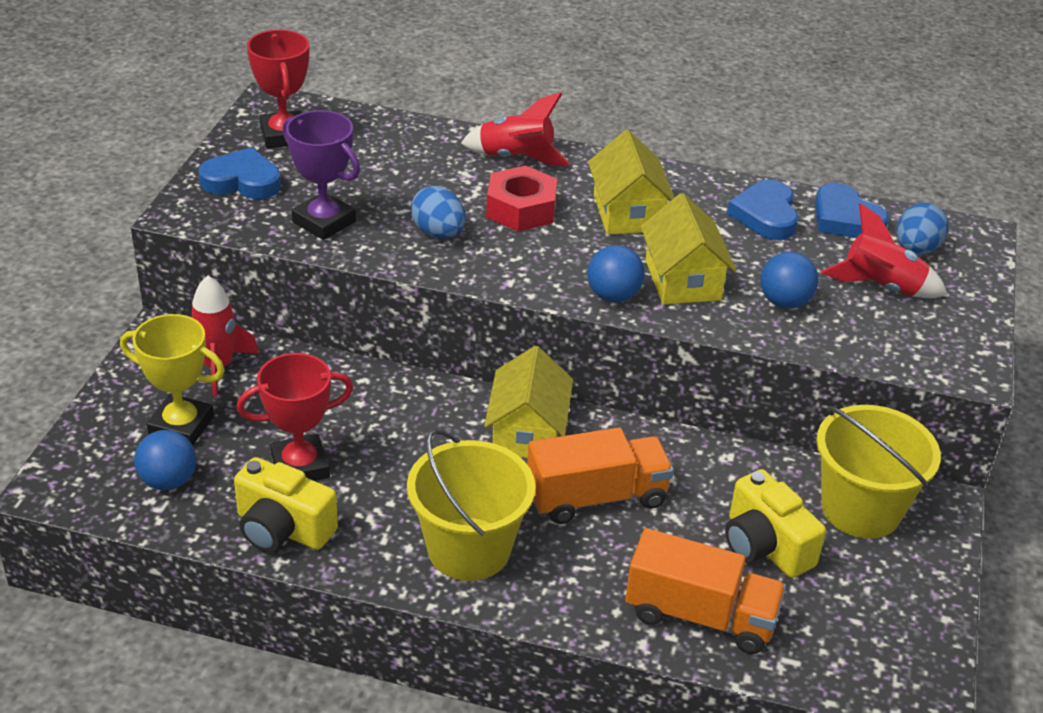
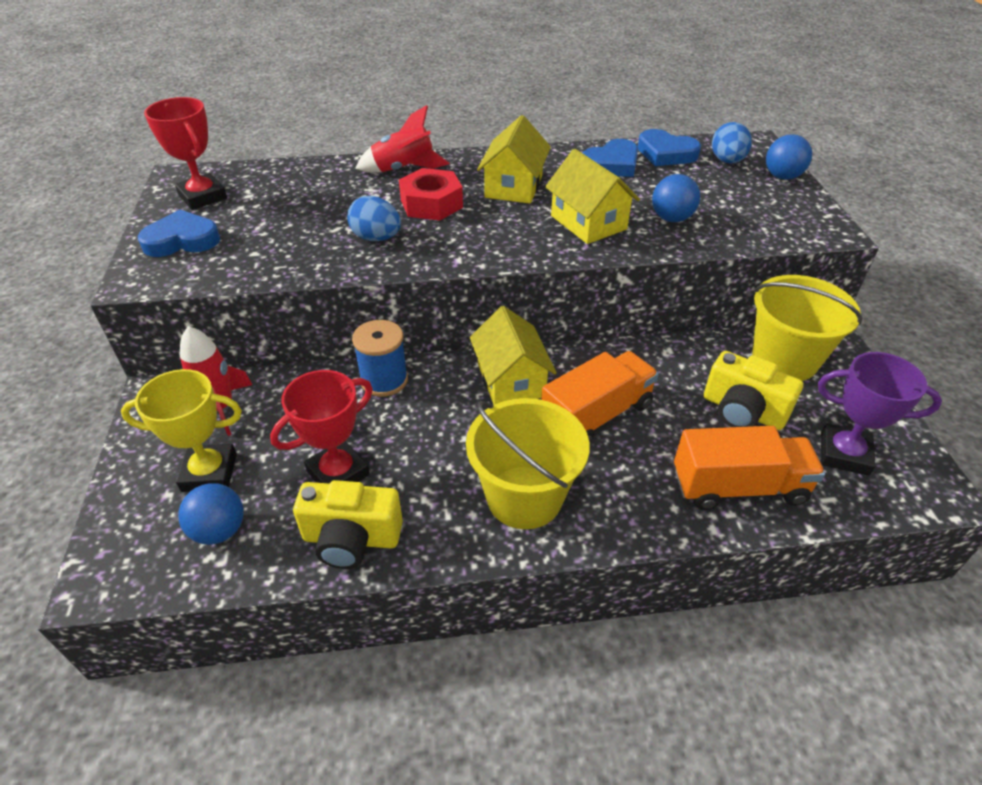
camera: 20 degrees left, 5 degrees up
purple trophy [282,110,360,240] -> purple trophy moved to [818,352,942,476]
blue ball [587,245,645,302] -> blue ball moved to [766,134,812,180]
yellow house [588,130,675,234] -> yellow house turned 45 degrees clockwise [477,115,551,204]
blue heart [727,180,798,240] -> blue heart turned 105 degrees counterclockwise [583,139,638,177]
red rocket [821,203,948,298] -> none
none -> blue spool [352,320,408,397]

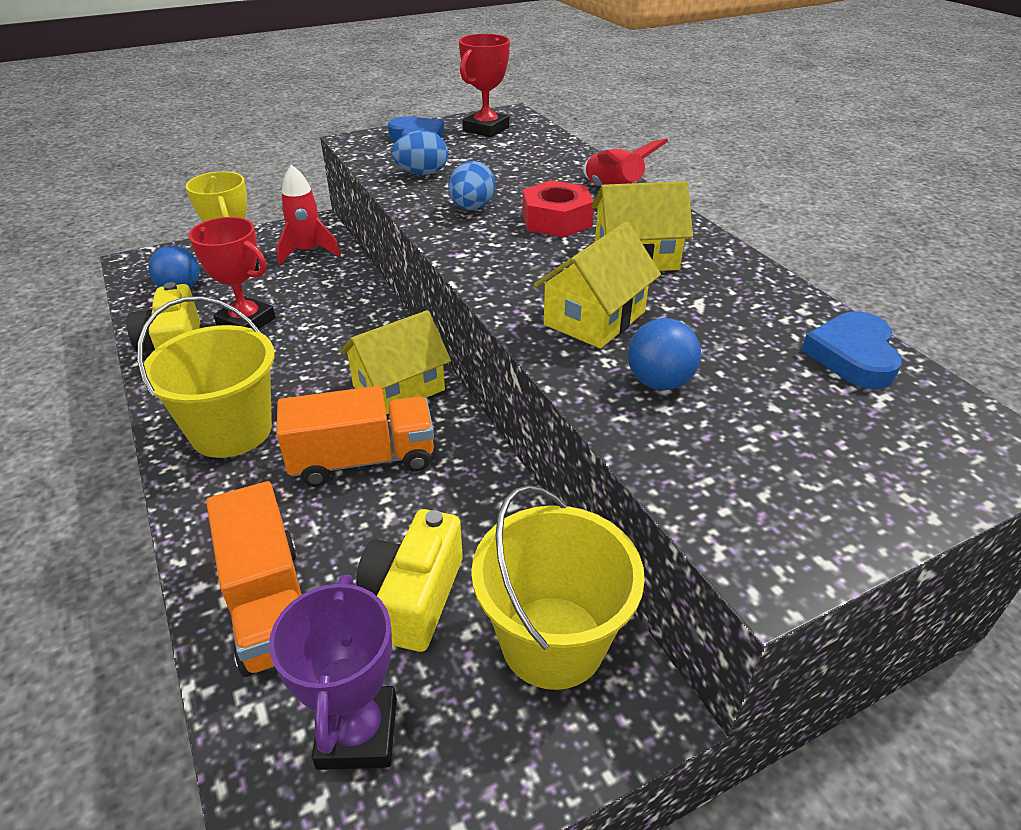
camera: 70 degrees right, 5 degrees down
blue spool [352,320,408,397] -> none
orange truck [541,351,659,444] -> orange truck turned 45 degrees counterclockwise [277,386,434,487]
blue heart [583,139,638,177] -> none
blue egg [712,122,752,163] -> blue egg moved to [391,130,448,175]
blue ball [766,134,812,180] -> none

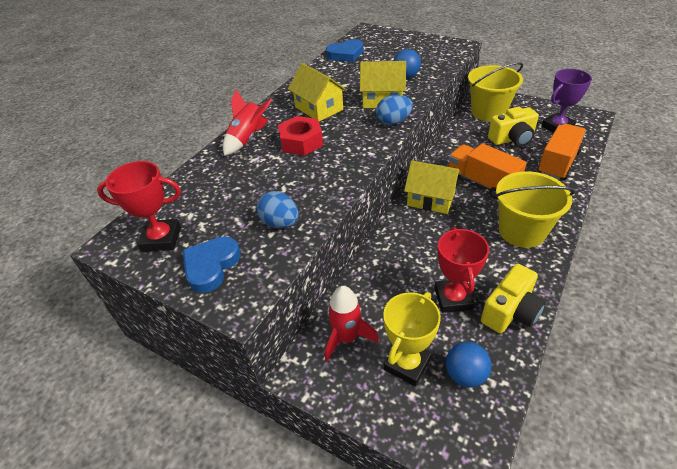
camera: 120 degrees left, 5 degrees up
blue egg [448,161,495,210] -> blue egg moved to [376,95,413,125]

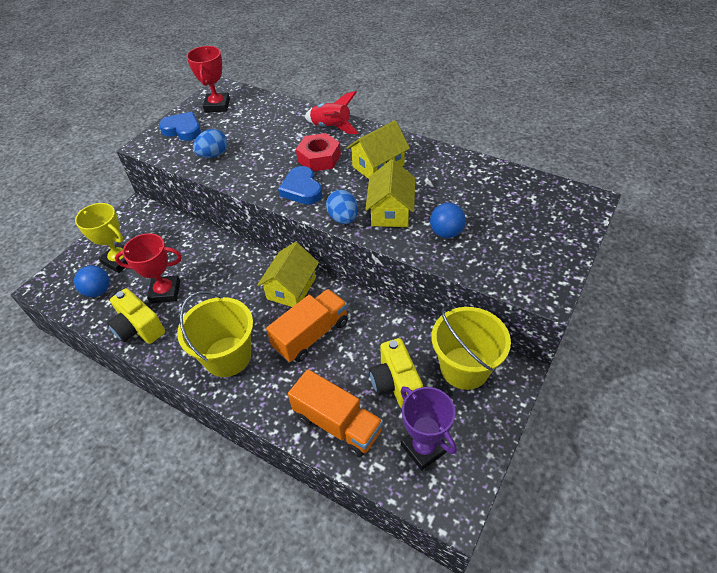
camera: 90 degrees right, 5 degrees up
red rocket [325,286,379,361] -> none
blue heart [326,39,363,62] -> blue heart moved to [278,166,322,205]

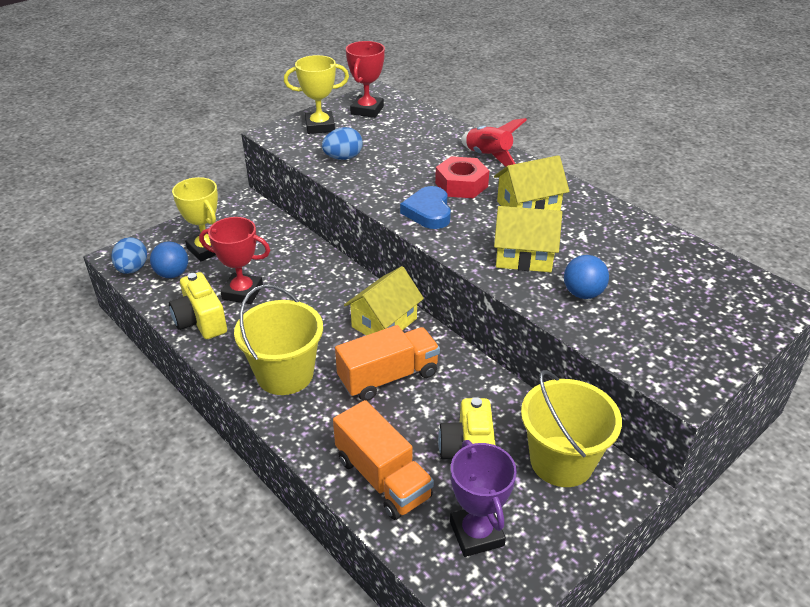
camera: 15 degrees right, 10 degrees down
blue heart [159,112,201,141] -> yellow trophy [284,55,349,134]
blue egg [326,190,358,224] -> blue egg moved to [111,237,147,274]
yellow house [365,159,415,227] -> yellow house turned 75 degrees clockwise [494,206,562,272]

